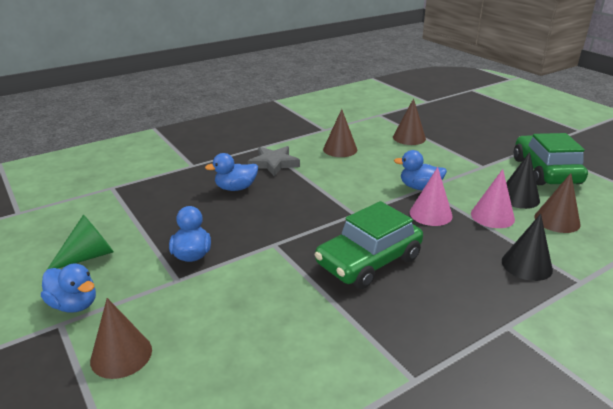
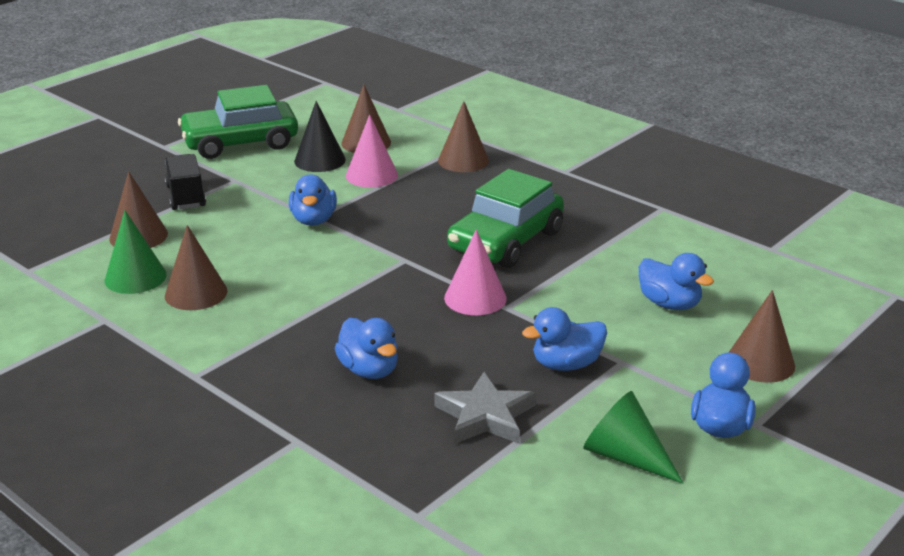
camera: 105 degrees left, 0 degrees up
grey star [248,146,300,177] -> grey star moved to [434,372,536,444]
green car [315,201,423,289] -> green car turned 90 degrees clockwise [447,169,564,268]
pink cone [410,167,453,226] -> pink cone moved to [444,229,507,315]
black cone [502,214,553,281] -> brown cone [438,101,489,172]
none -> green cone [104,210,167,294]
none -> black truck [165,154,206,210]
none -> blue duck [639,253,714,310]

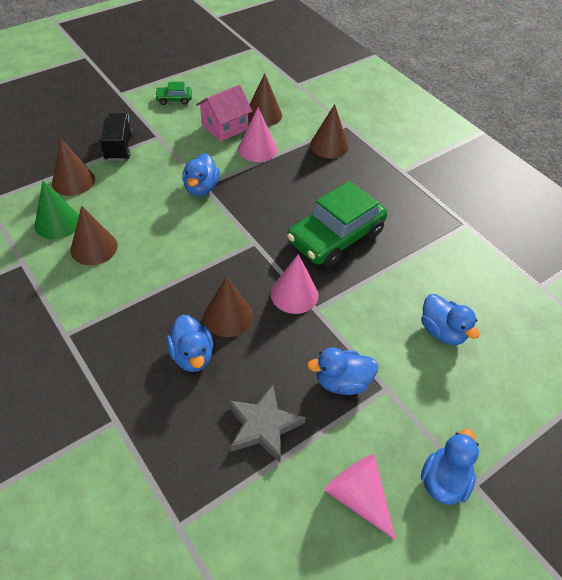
camera: 10 degrees right, 20 degrees up
green car [178,85,298,159] -> green car [155,82,192,105], size x0.43
black cone [294,101,346,172] -> pink house [196,85,252,142]
green cone [583,391,683,484] -> pink cone [324,454,396,540]
brown cone [728,290,795,383] -> brown cone moved to [203,276,253,337]

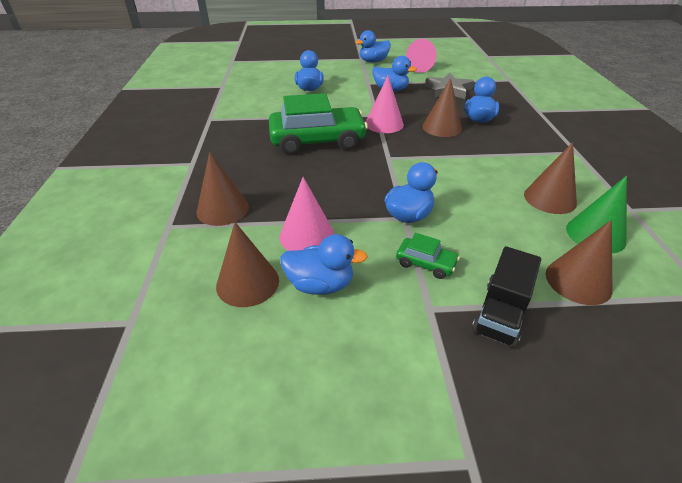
camera: 145 degrees left, 10 degrees down
green car [155,82,192,105] -> green car moved to [396,233,460,279]
pink house [196,85,252,142] -> blue duck [280,234,368,295]

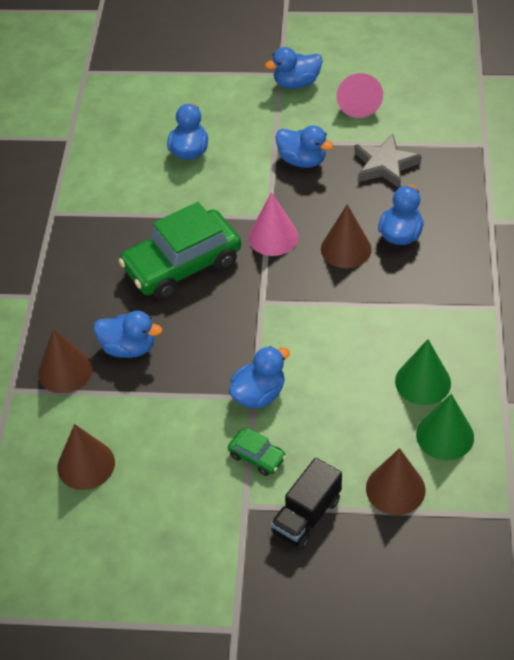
camera: 10 degrees right, 10 degrees up
green car [269,93,368,155] -> green car turned 150 degrees clockwise [119,202,241,299]
pink cone [280,177,334,251] -> none
blue duck [280,234,368,295] -> blue duck moved to [94,311,162,358]
brown cone [524,142,577,214] -> green cone [395,339,451,405]

